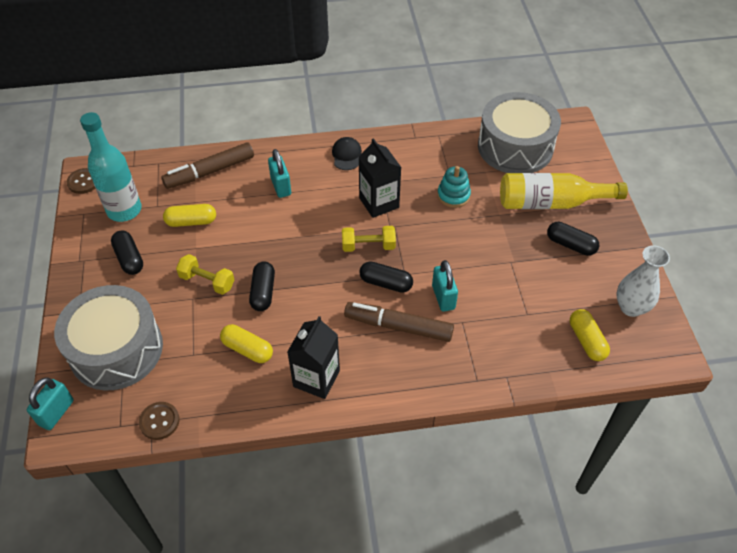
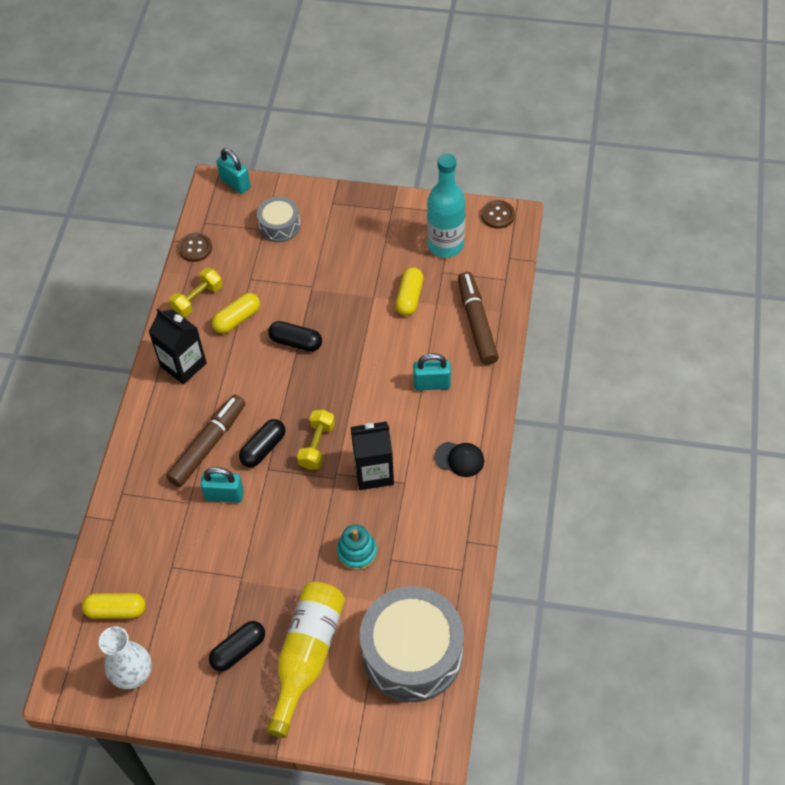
camera: 110 degrees right, 5 degrees up
grey drum [54,285,163,390] -> grey drum [257,196,300,242], size x0.50
black capsule [111,231,143,275] -> none
yellow dumbbell [176,254,234,295] -> yellow dumbbell moved to [169,268,223,317]

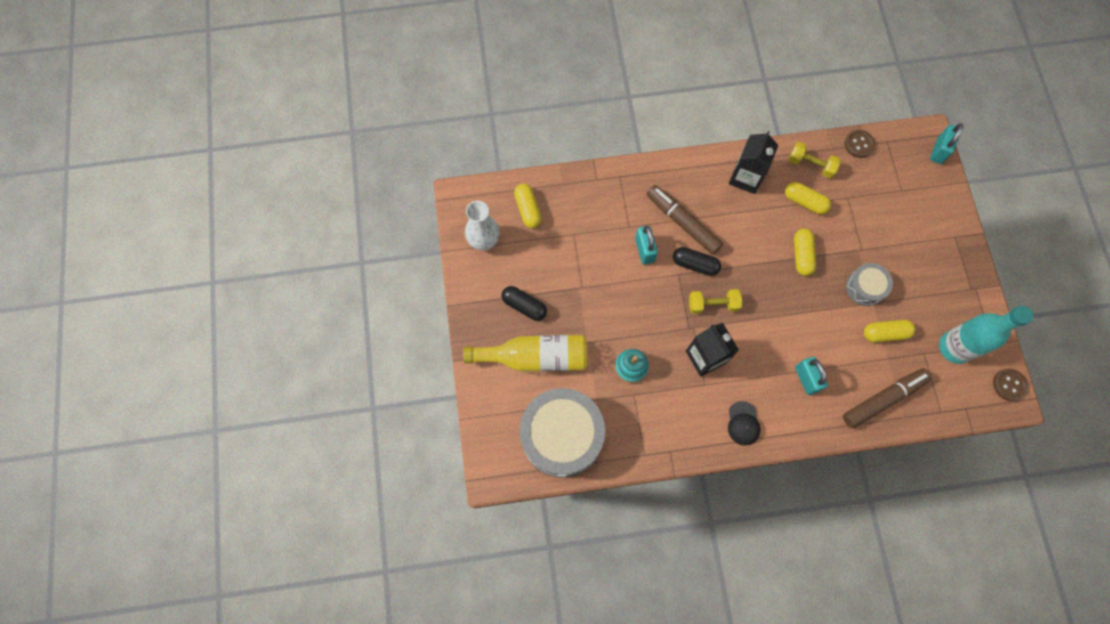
camera: 70 degrees right, 15 degrees up
brown marker [166,395,245,487] -> brown marker turned 150 degrees counterclockwise [647,185,723,255]
grey drum [257,196,300,242] -> grey drum moved to [846,263,893,306]
black capsule [268,321,322,352] -> yellow capsule [794,229,816,276]

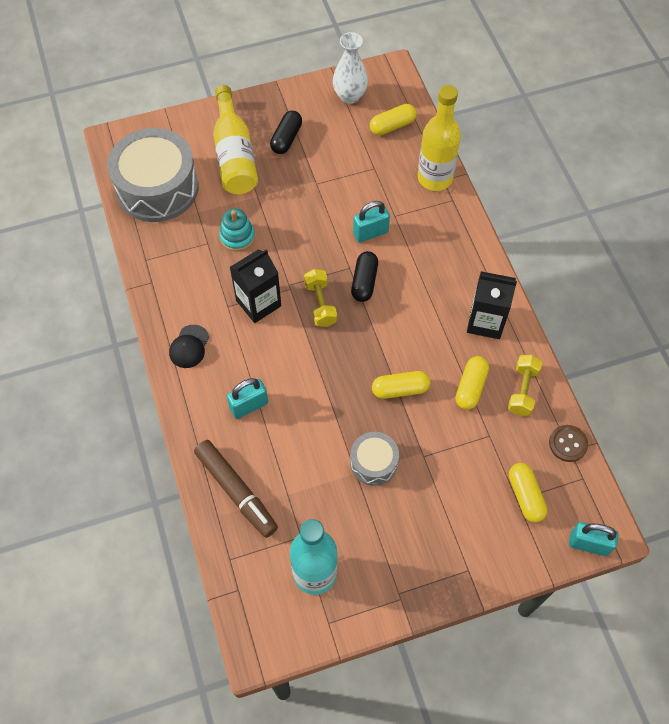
camera: 80 degrees right, 10 degrees down
brown marker [647,185,723,255] -> none
black cap [728,401,760,446] -> black cap turned 60 degrees counterclockwise [169,325,209,368]
yellow capsule [864,320,915,342] -> yellow capsule moved to [509,463,547,523]
brown button [993,369,1028,401] -> none
none -> yellow bottle [418,85,461,191]

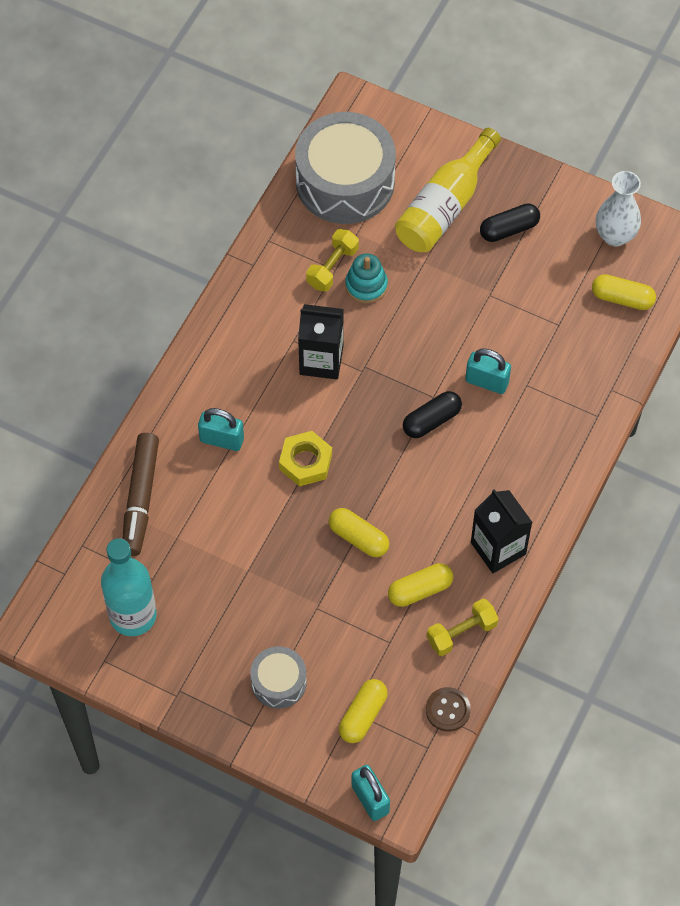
camera: 45 degrees right, 0 degrees up
black cap [169,325,209,368] -> none
yellow dumbbell [304,269,337,327] -> yellow dumbbell moved to [306,229,359,291]
grey drum [350,432,399,486] -> grey drum moved to [250,646,307,709]
yellow bottle [418,85,461,191] -> none
none -> yellow nut [279,431,332,487]

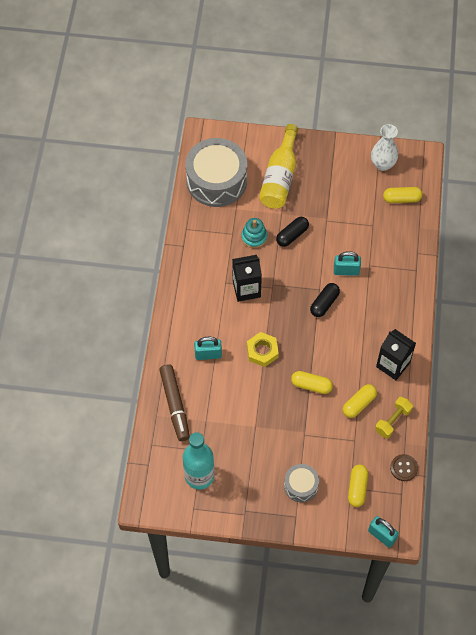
camera: 20 degrees left, 0 degrees up
yellow dumbbell [306,229,359,291] -> none
black capsule [480,203,540,242] -> black capsule moved to [276,217,309,247]

